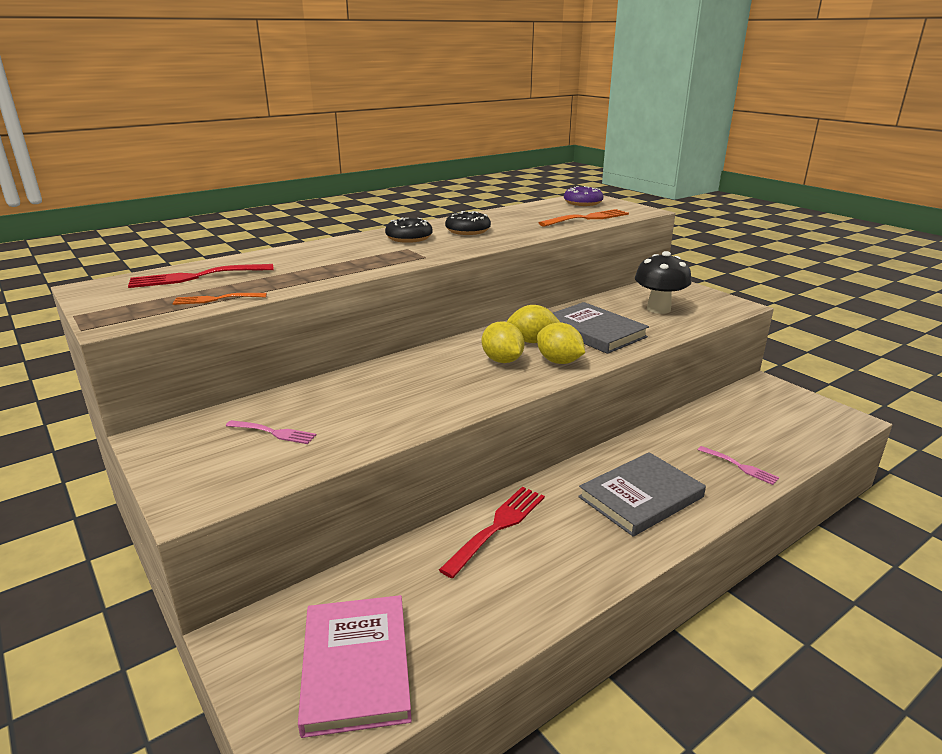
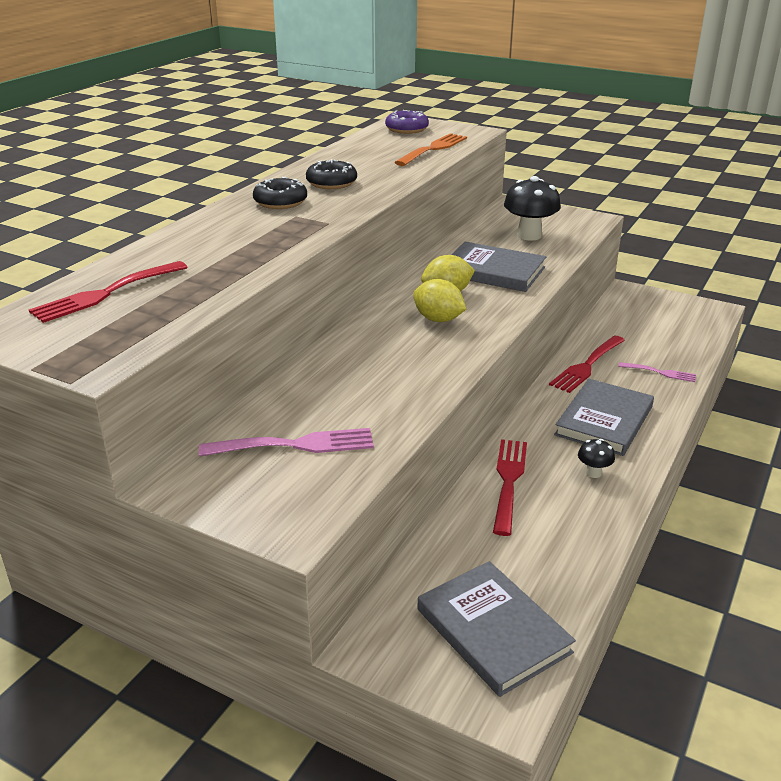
camera: 25 degrees left, 5 degrees up
orange fork [173,293,267,305] -> none
pink fork [226,420,316,444] -> pink fork [199,428,374,456], size x1.67
pink book [298,595,412,738] -> grey book [418,561,576,697]
yellow lemon [537,322,585,364] -> none
none -> red fork [549,336,625,393]
none -> black mushroom [578,439,615,478]

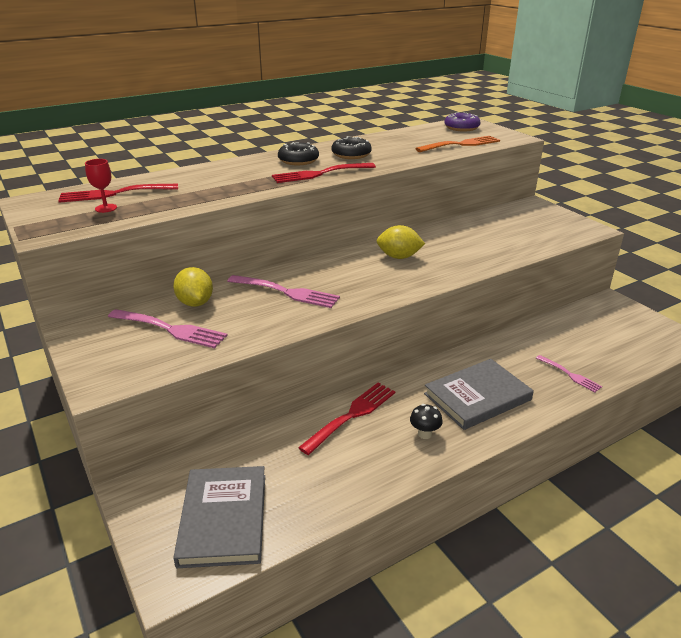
camera: 30 degrees right, 0 degrees up
yellow lemon [413,279,466,322] -> yellow lemon moved to [173,267,213,307]
grey book [451,242,546,292] -> none
black mushroom [504,176,561,241] -> none
red fork [549,336,625,393] -> red fork moved to [272,163,376,183]
none -> red goblet [85,159,117,213]
none -> pink fork [227,275,340,308]

